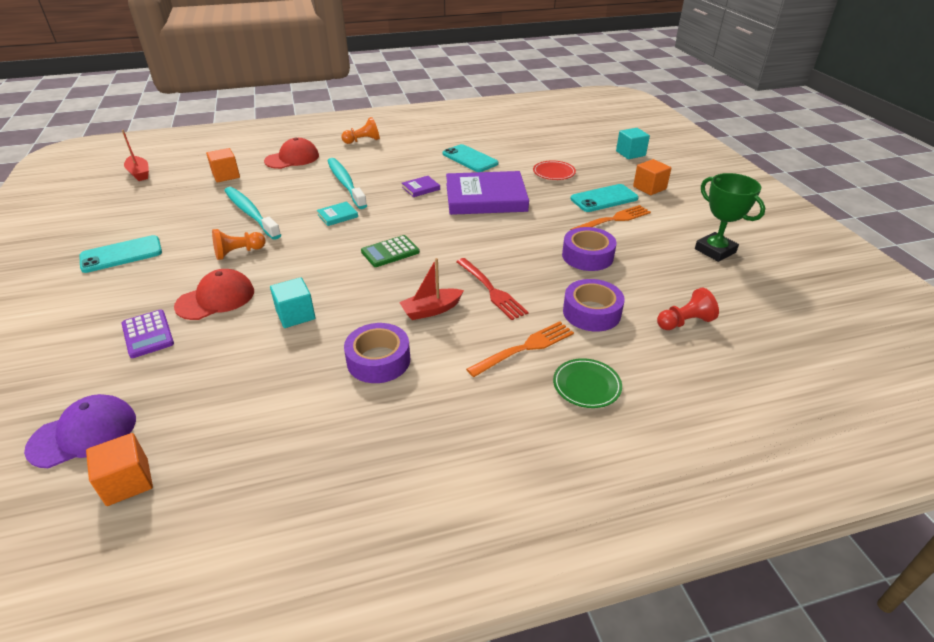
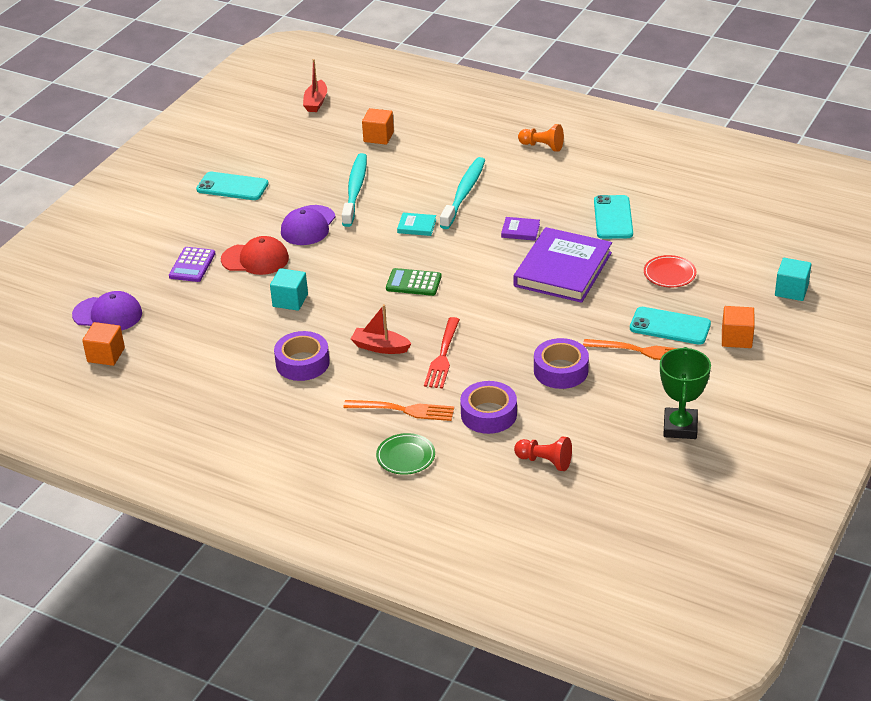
camera: 45 degrees right, 0 degrees up
orange pawn [212,229,266,260] -> purple cap [281,205,336,245]
red cap [264,137,319,169] -> none
purple book [446,171,529,215] -> purple book turned 75 degrees clockwise [514,227,612,303]

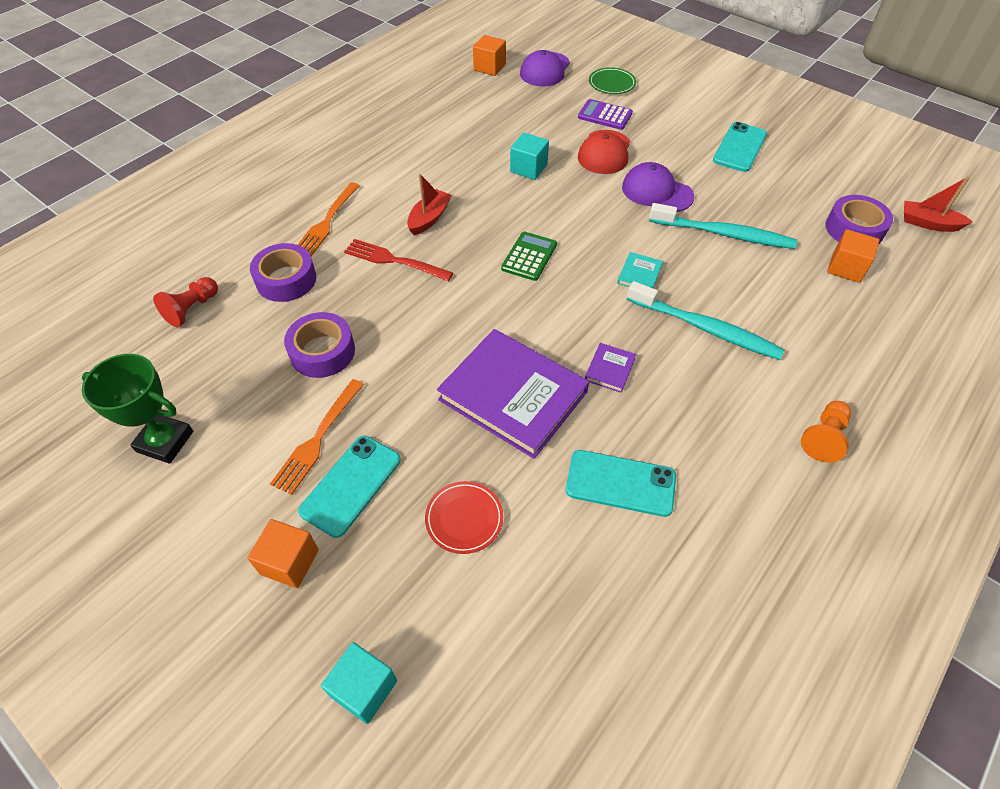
camera: 100 degrees right, 15 degrees up
purple tape [274,331,330,381] -> purple tape moved to [825,195,893,245]
green plate [376,433,435,475] -> green plate moved to [589,67,636,94]

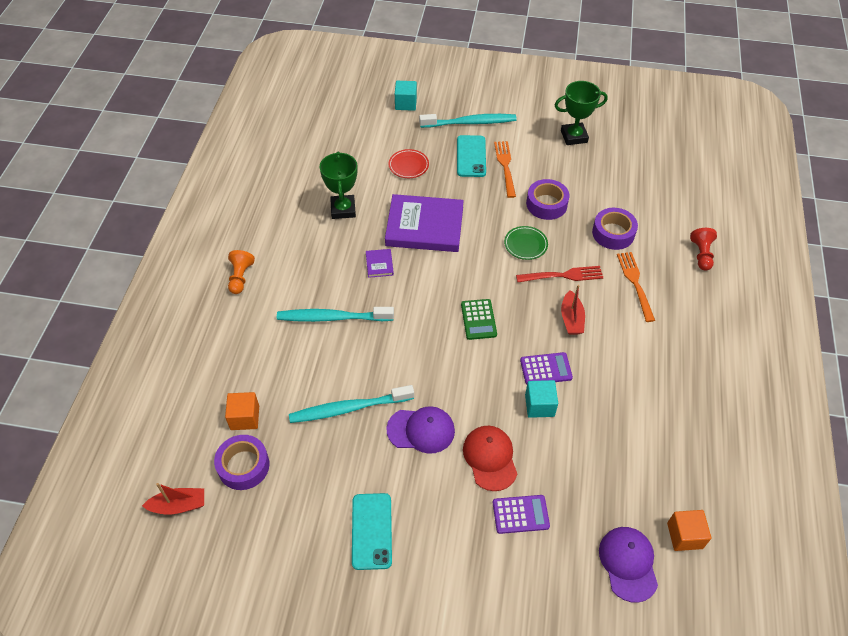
camera: 150 degrees right, 0 degrees up
red pawn [153,277,218,327] -> red pawn moved to [690,228,717,271]
orange cube [247,519,319,588] -> turquoise toothbrush [419,114,517,128]
turquoise phone [566,450,676,517] -> green trophy [320,152,358,219]
green plate [589,67,636,94] -> green plate moved to [504,226,548,260]
turquoise book [617,252,663,288] -> none
none -> purple calculator [520,352,573,385]

